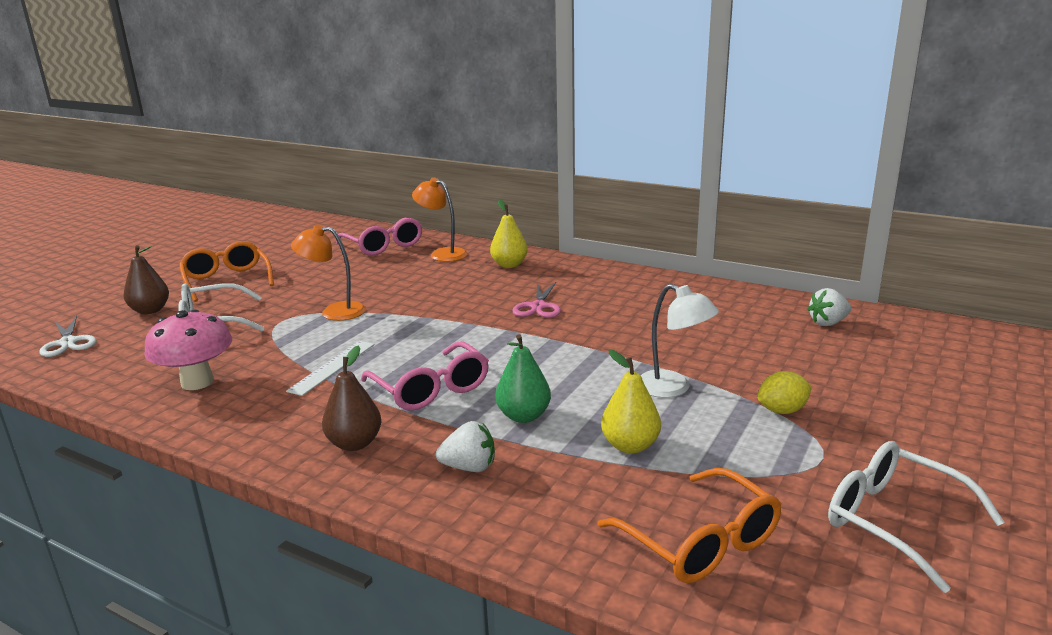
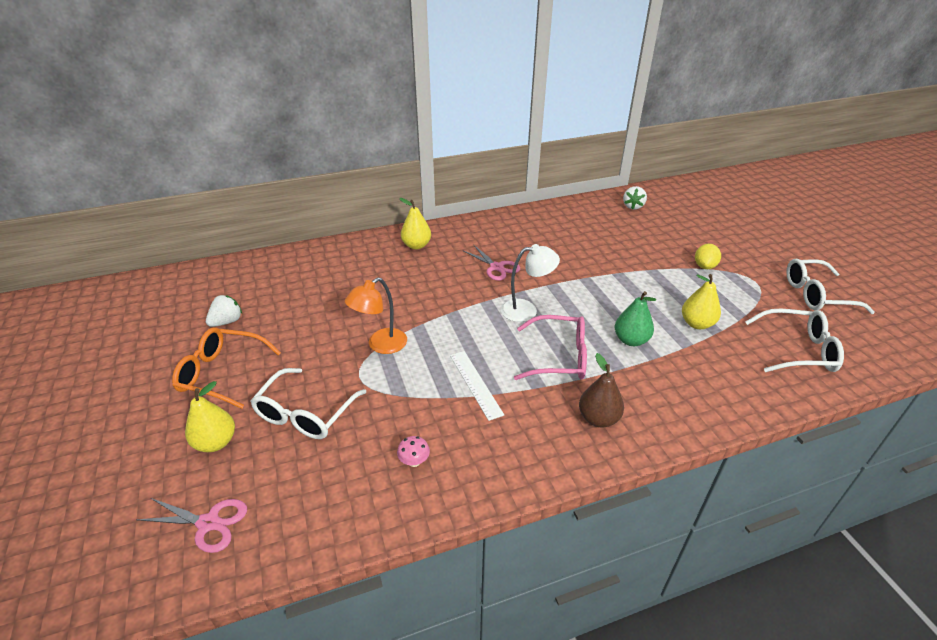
camera: 50 degrees left, 15 degrees up
white scissors [39,316,96,357] -> pink scissors [136,498,247,553]
brown pear [124,246,169,314] -> yellow pear [185,381,235,452]
pink mushroom [144,309,232,390] -> pink mushroom [397,436,430,467], size x0.42
pink glasses [336,218,422,256] -> none
orange lamp [412,177,468,262] -> none
white strawberry [436,421,495,472] -> white strawberry moved to [206,295,242,327]
orange glasses [597,468,781,583] -> white glasses [745,309,844,372]
white lamp [641,284,719,398] -> white lamp moved to [501,244,560,322]

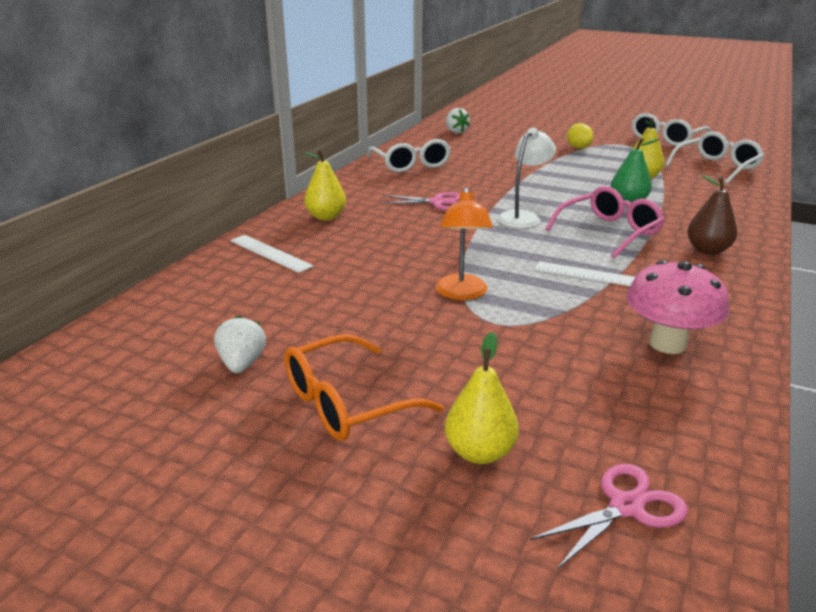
camera: 45 degrees left, 10 degrees down
white glasses [250,368,366,439] -> white glasses moved to [367,139,451,172]
pink mushroom [397,436,430,467] -> pink mushroom [627,260,729,354], size x2.35
none -> white ruler [230,235,314,273]

